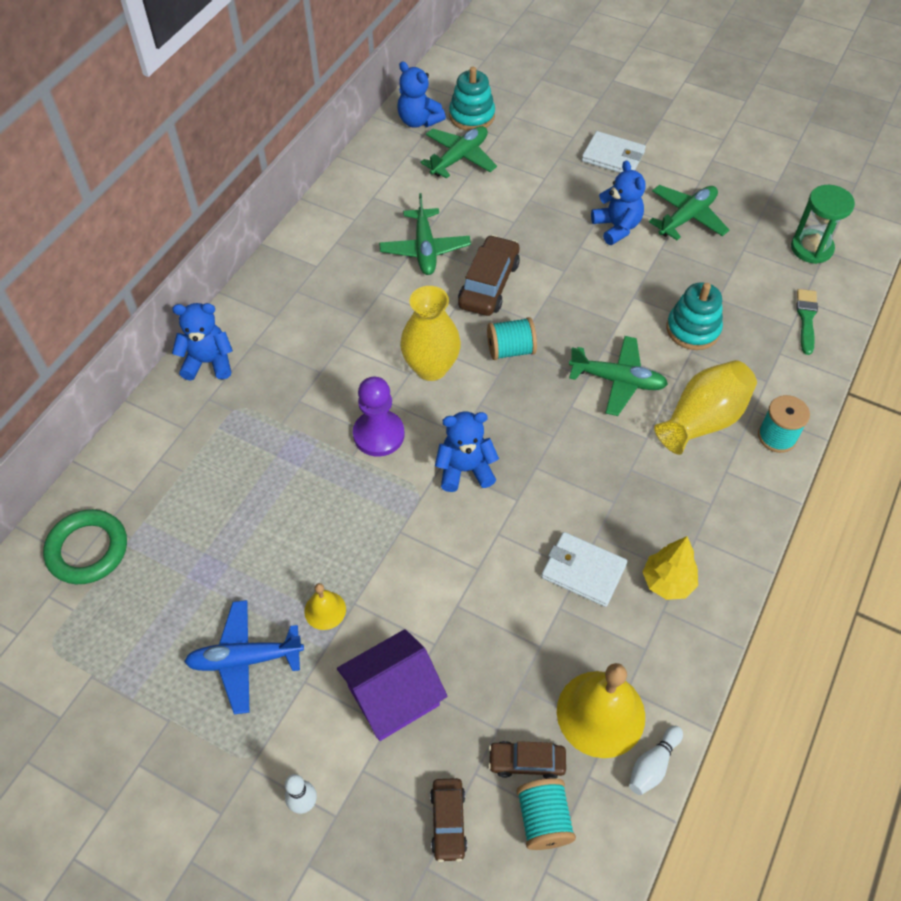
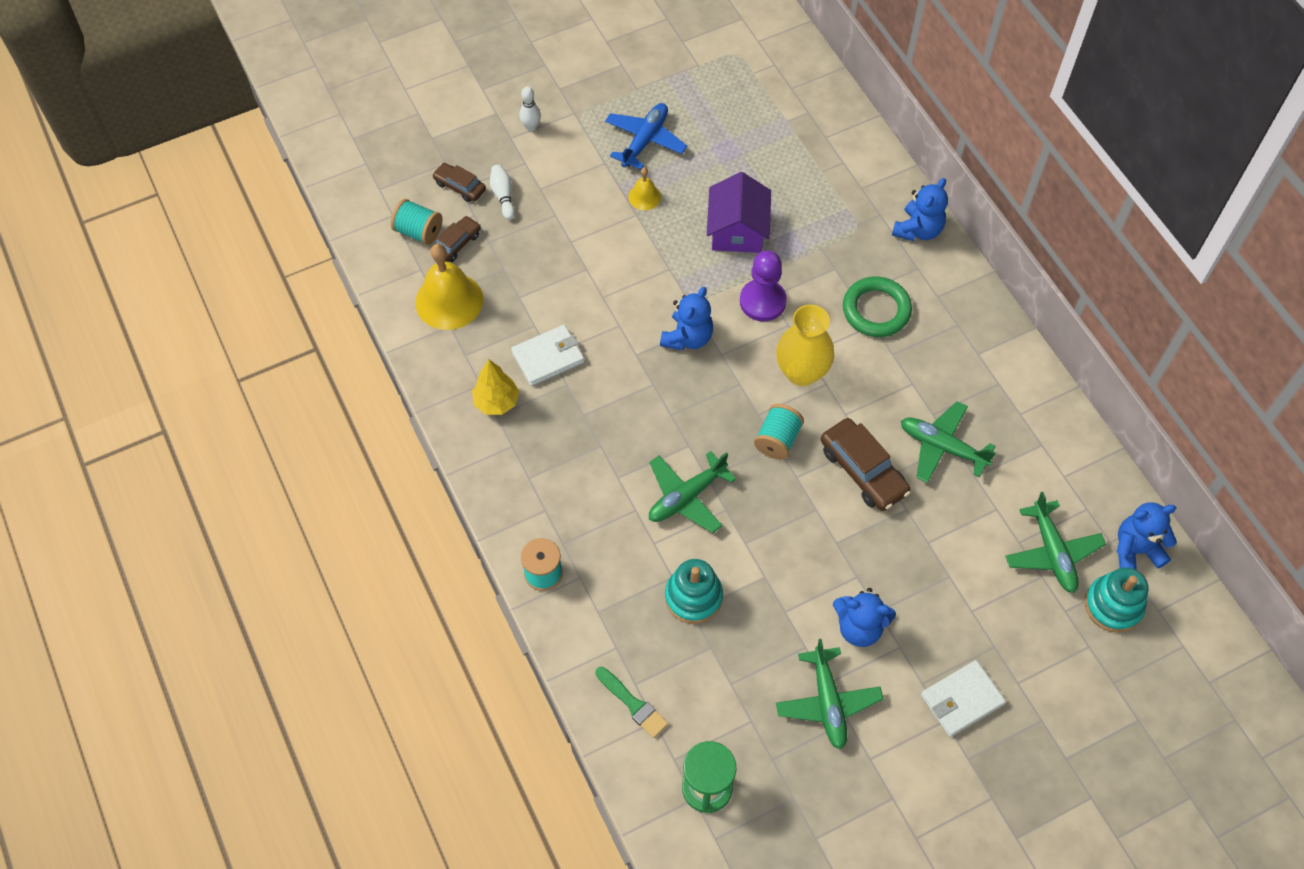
camera: 125 degrees right, 5 degrees up
green ring [43,509,127,584] -> green ring moved to [843,277,912,337]
purple house [337,629,448,741] -> purple house moved to [707,172,771,253]
white bowling pin [629,726,683,795] -> white bowling pin moved to [490,165,515,220]
yellow vase [654,360,757,455] -> none

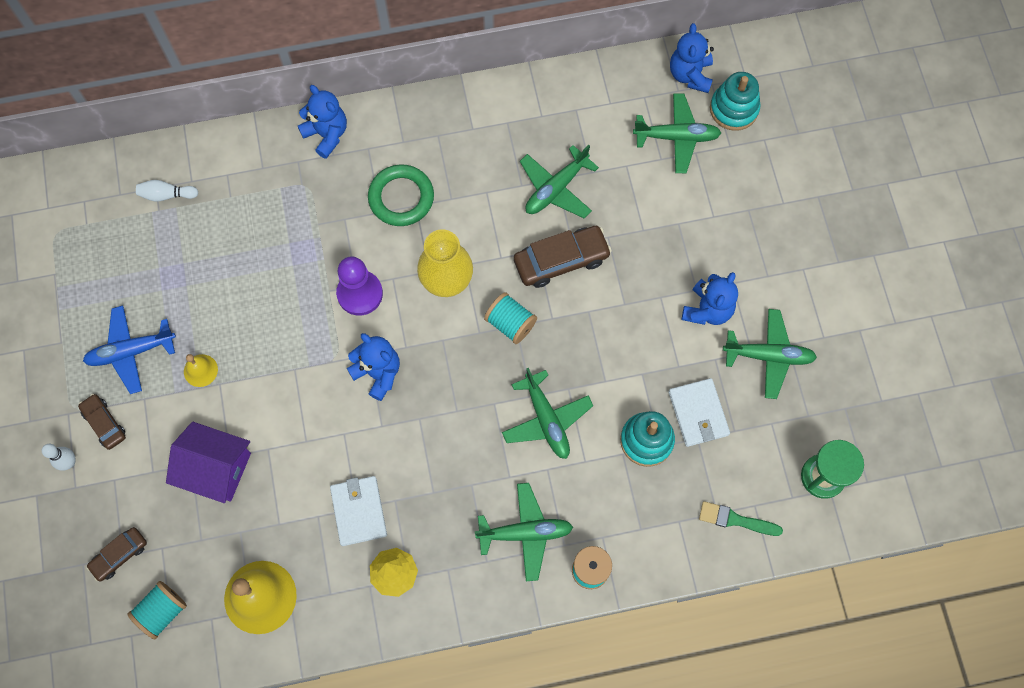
camera: 75 degrees left, 10 degrees up
brown car [436,216,481,262] -> brown car moved to [78,394,126,450]
white bowling pin [490,165,515,220] -> white bowling pin moved to [136,180,198,202]
green brush [596,667,668,738] -> green brush turned 135 degrees counterclockwise [699,501,783,536]
blue plane [605,103,687,170] -> blue plane turned 60 degrees counterclockwise [83,306,176,394]
purple house [707,172,771,253] -> purple house moved to [166,422,251,503]
white wallet [921,660,1006,737] -> white wallet moved to [669,378,730,447]
none -> green plane [475,483,573,581]

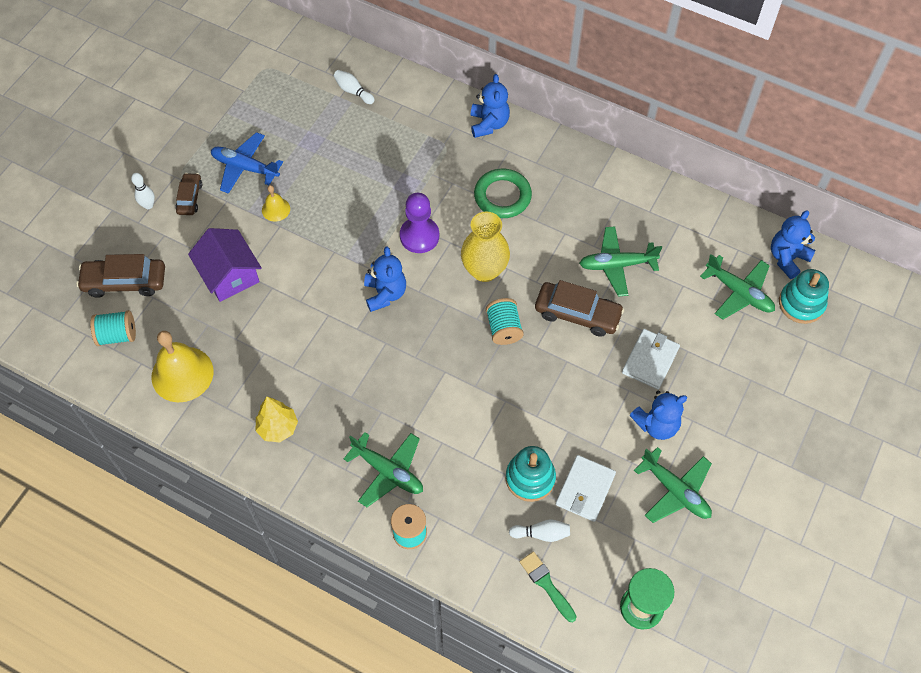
camera: 40 degrees right, 10 degrees down
brown car [86,527,147,582] -> brown car [76,254,165,298], size x1.69
white wallet [330,476,387,546] -> white wallet moved to [622,329,680,390]
green plane [502,368,593,459] -> none
none -> white bowling pin [509,519,570,542]

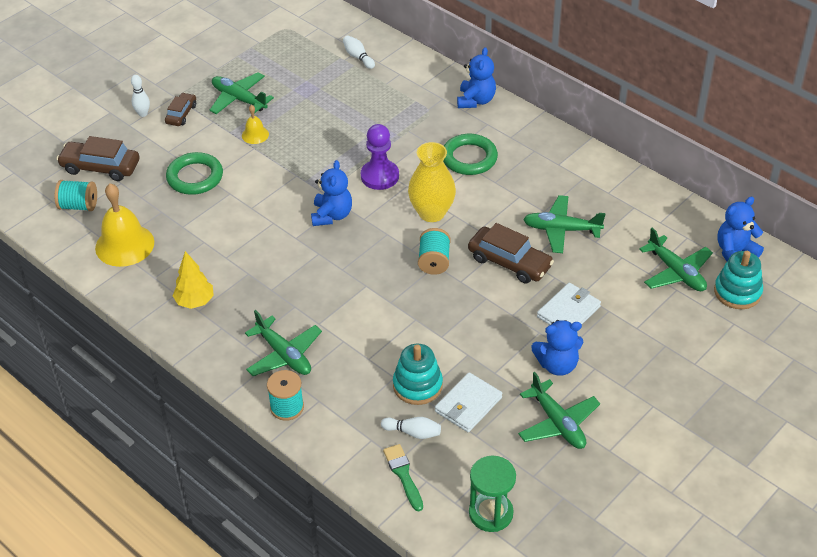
camera: 15 degrees right, 15 degrees down
purple house [188,228,262,302] -> green ring [166,152,223,195]
blue plane [211,132,283,194] -> green plane [210,73,274,114]

